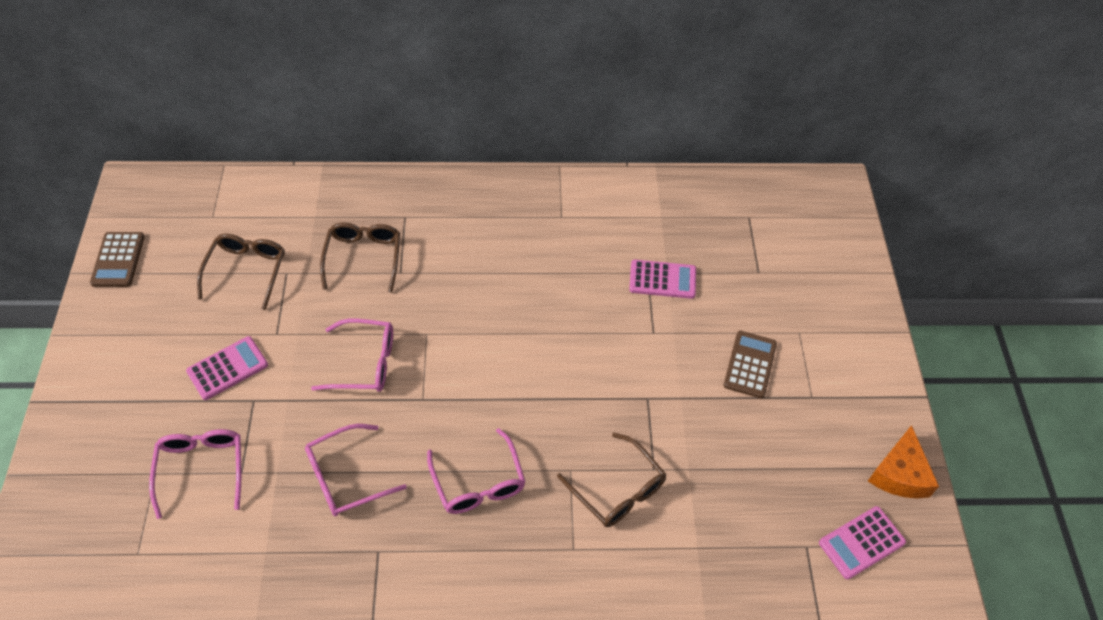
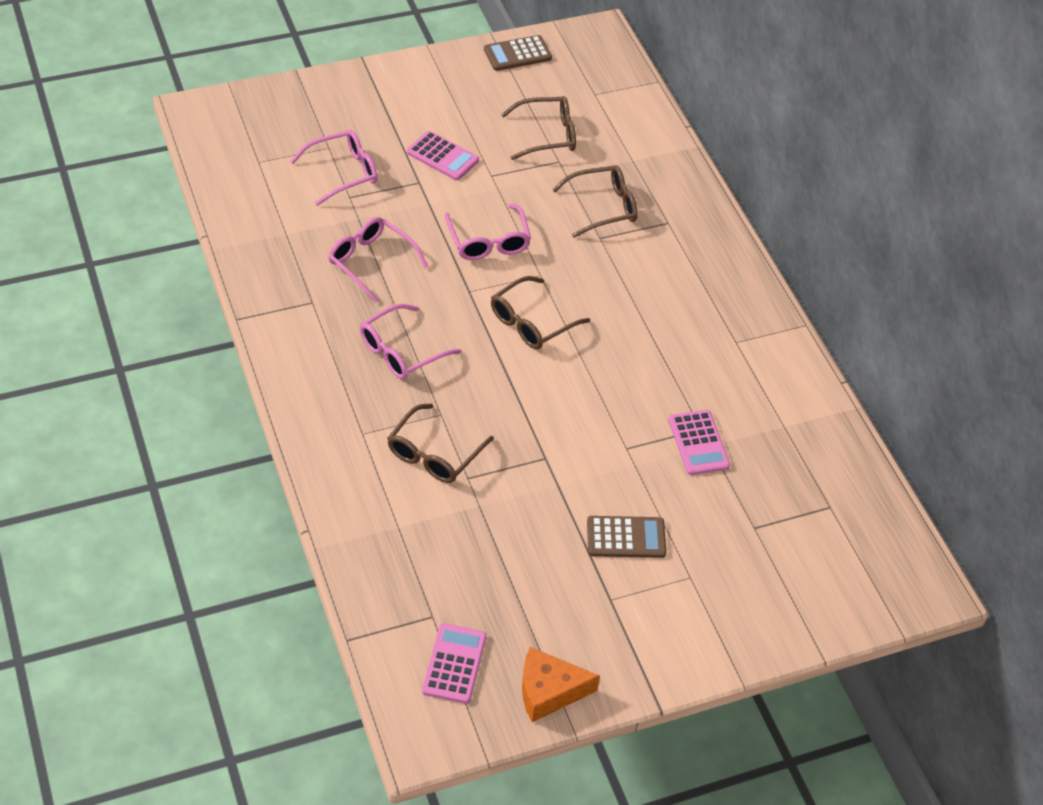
camera: 70 degrees right, 5 degrees down
pink calculator [819,506,906,579] -> pink calculator turned 60 degrees clockwise [422,623,487,704]
none -> brown glasses [491,276,590,349]

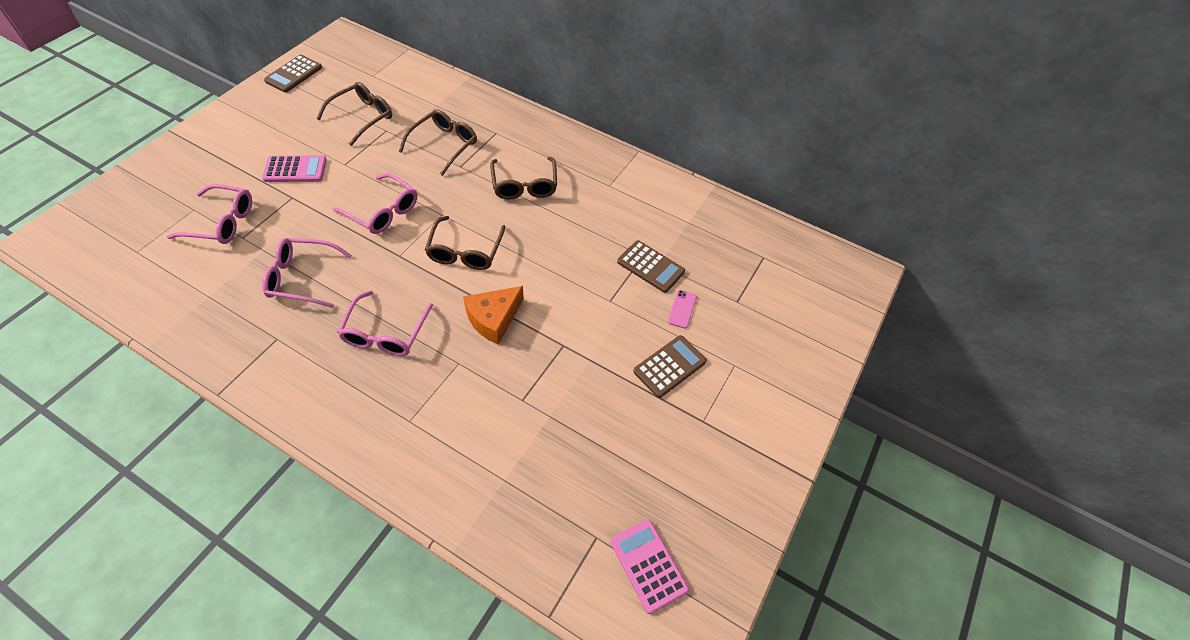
camera: 40 degrees left, 5 degrees up
pink glasses [290,130,377,206] -> pink glasses turned 75 degrees clockwise [167,184,252,244]
brown glasses [387,403,494,483] -> brown glasses moved to [490,157,557,200]
orange cheese [522,647,600,722] -> orange cheese moved to [463,286,524,345]
pink calculator [669,410,730,475] -> brown calculator [617,240,685,293]
none -> pink phone [668,290,697,329]

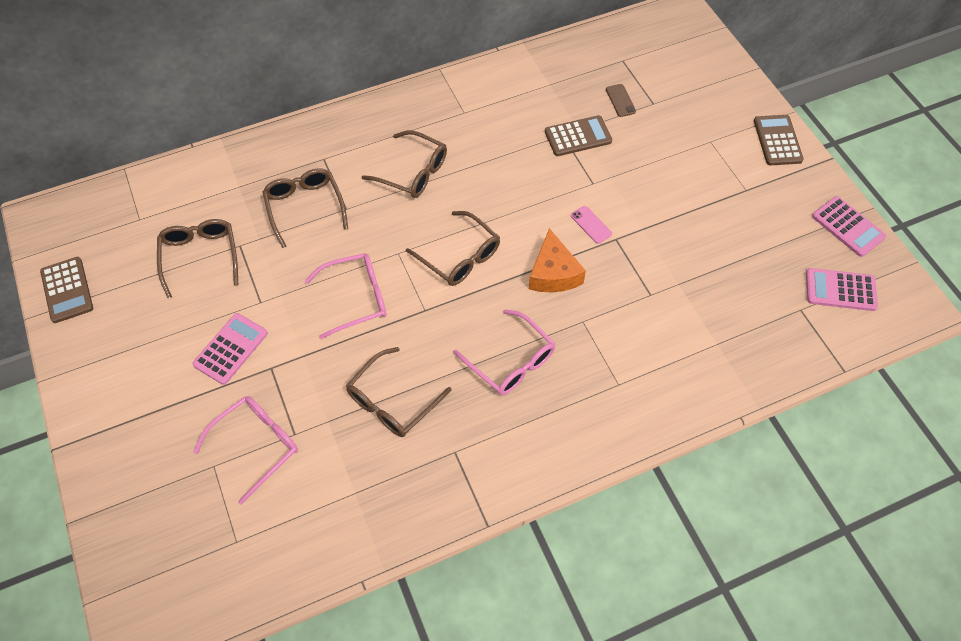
camera: 50 degrees left, 5 degrees up
pink glasses [262,238,352,308] -> brown glasses [346,347,452,437]
brown calculator [633,335,707,398] -> brown calculator moved to [754,115,804,166]
pink phone [668,290,697,329] -> pink phone moved to [571,206,612,244]
none -> brown phone [606,84,636,117]
none -> pink calculator [812,196,886,257]

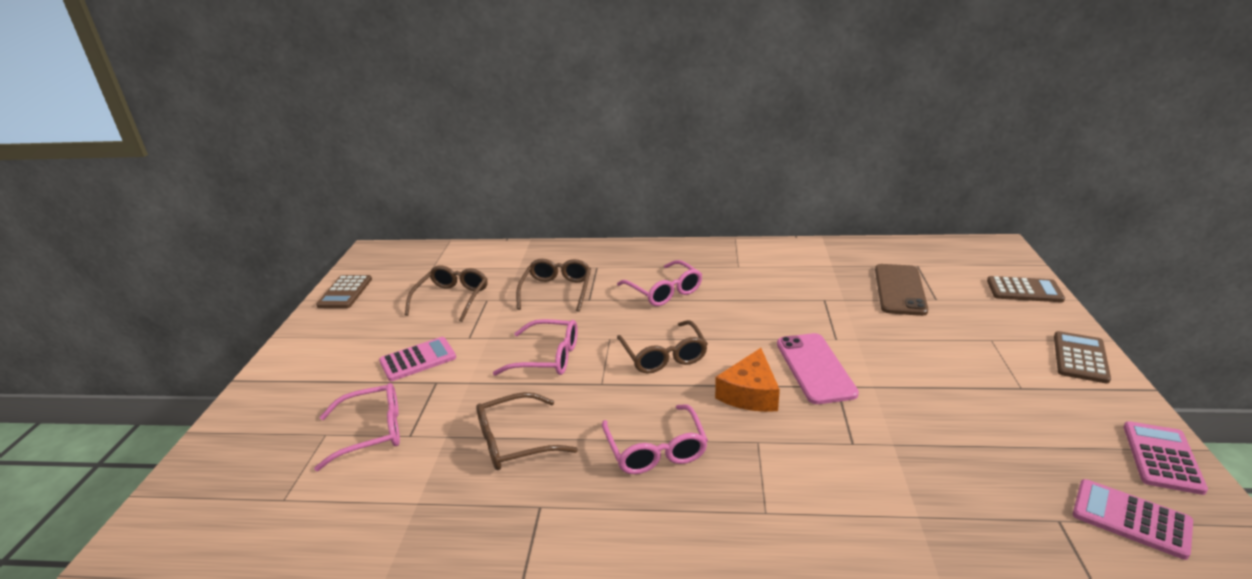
camera: 30 degrees right, 30 degrees down
brown glasses [362,130,447,198] -> pink glasses [617,260,702,306]
brown calculator [545,115,612,156] -> brown calculator moved to [987,276,1065,302]
pink phone [571,206,612,244] -> pink phone [777,333,859,404], size x2.13
brown phone [606,84,636,117] -> brown phone [875,264,928,316], size x2.13
pink calculator [812,196,886,257] -> pink calculator turned 150 degrees counterclockwise [1124,421,1208,495]

